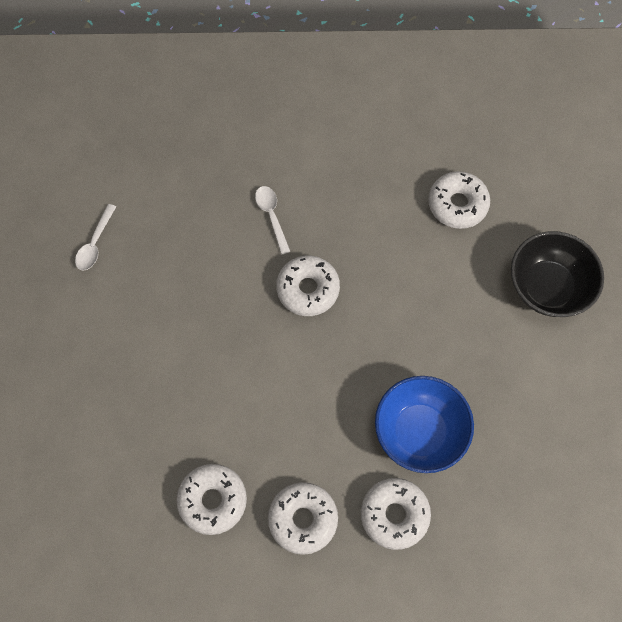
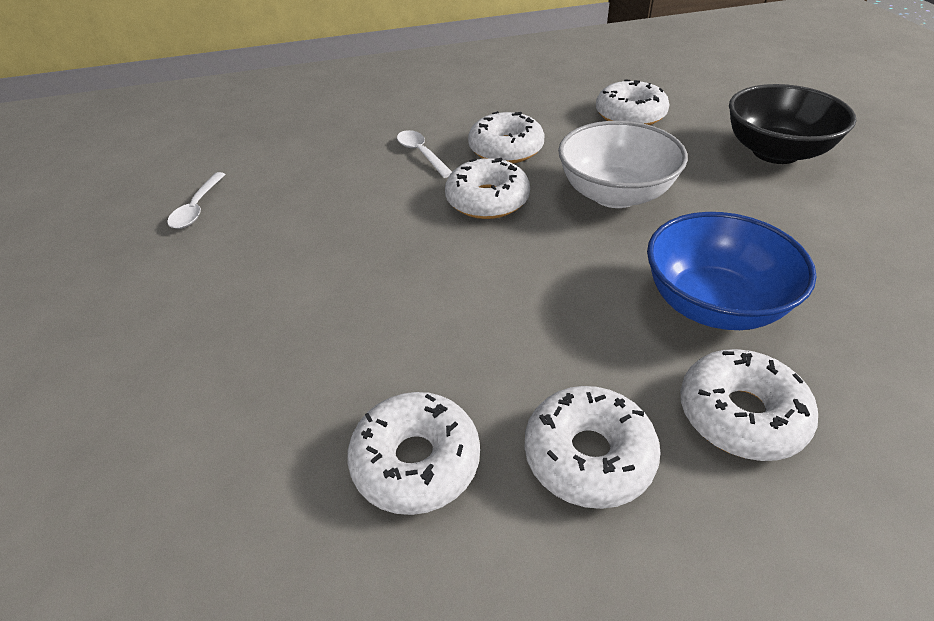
camera: 10 degrees left, 25 degrees down
none -> white donut [468,111,544,163]
none -> white bowl [558,121,688,208]

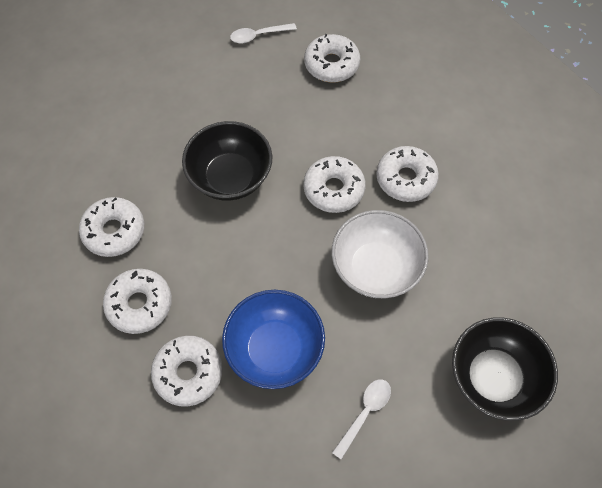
camera: 65 degrees right, 20 degrees up
white spoon [397,130,452,178] -> white spoon moved to [332,379,391,460]
white donut [596,79,670,125] -> white donut moved to [304,34,360,82]
none -> black bowl [182,121,272,201]

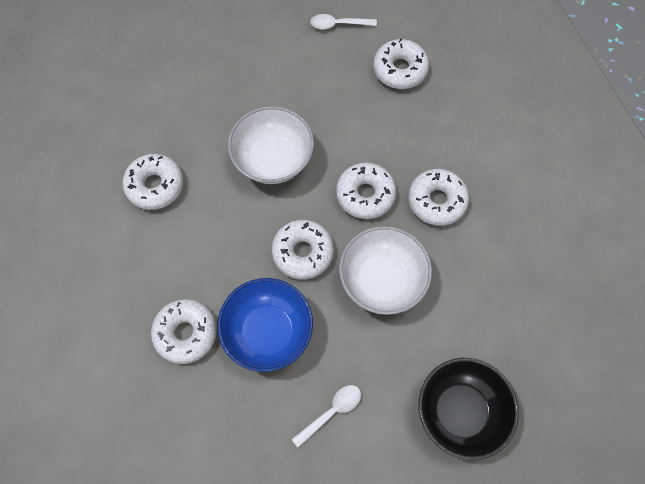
camera: 15 degrees right, 5 degrees up
white donut [103,269,172,334] -> white donut moved to [272,220,334,280]
black bowl [182,121,272,201] -> white bowl [228,106,314,184]

